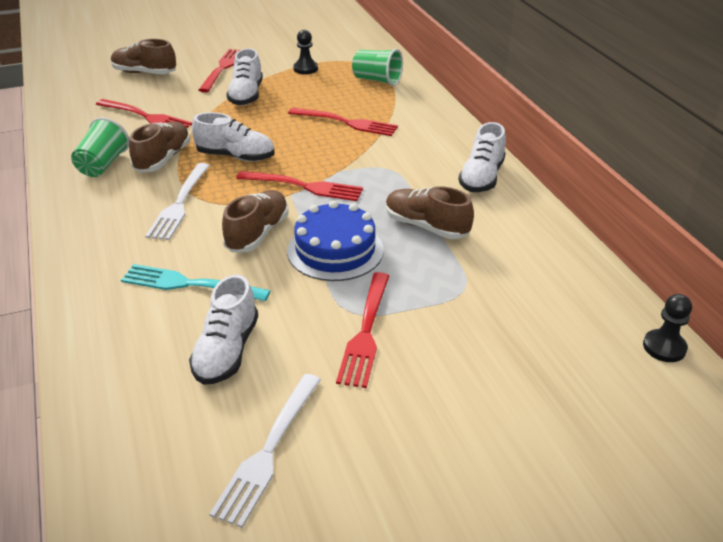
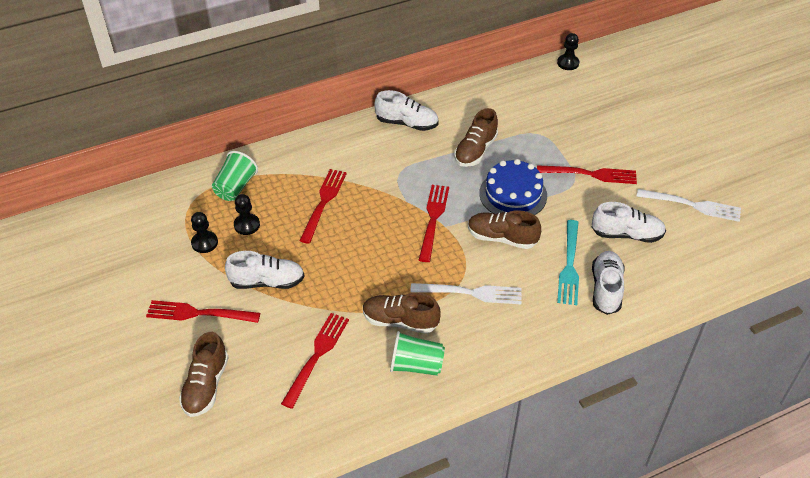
camera: 95 degrees left, 10 degrees up
white shoe [192,112,275,161] -> white shoe moved to [592,251,624,315]
none -> black pawn [234,194,260,235]

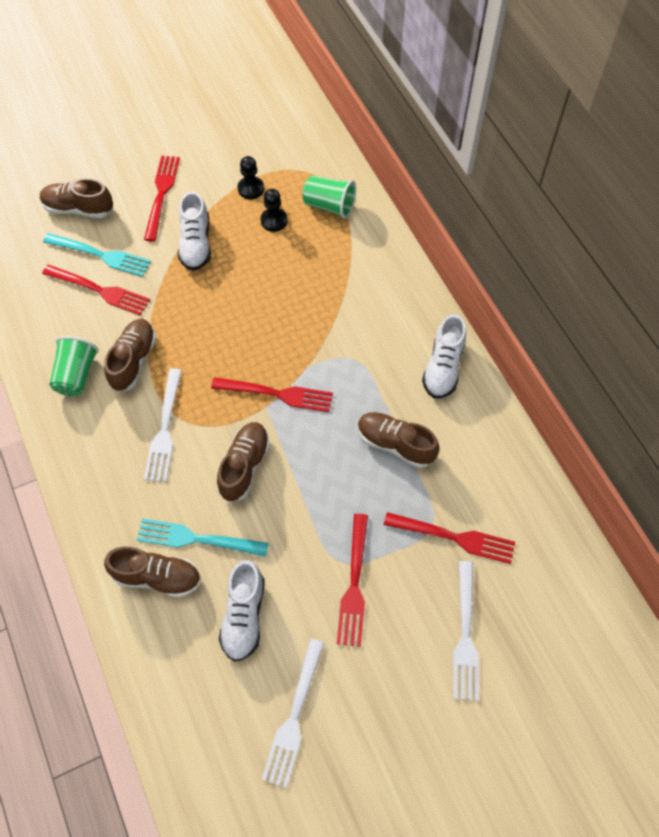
camera: 90 degrees right, 15 degrees up
red fork [299,169,347,244] -> red fork moved to [384,512,515,564]
blue cake [479,159,547,215] -> none
black pawn [557,33,579,70] -> none
white shoe [592,251,624,315] -> brown shoe [104,547,201,598]
none -> turquoise fork [43,233,151,277]
none -> white fork [453,561,479,701]

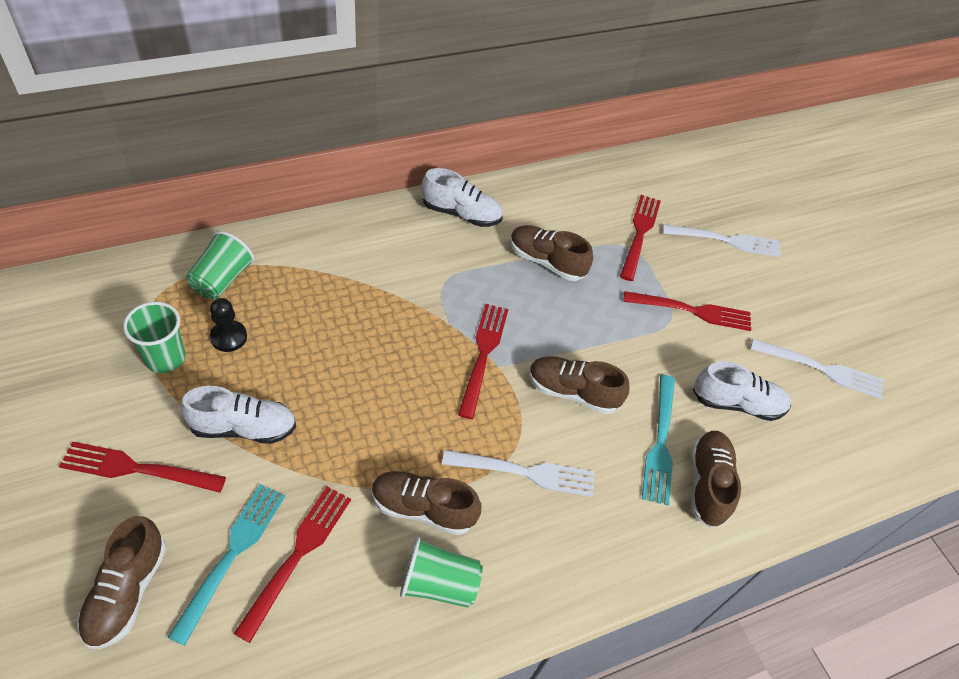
camera: 95 degrees left, 10 degrees down
black pawn [238,156,264,199] -> green cup [123,302,186,373]
brown shoe [358,412,440,468] -> brown shoe turned 90 degrees clockwise [510,225,593,281]

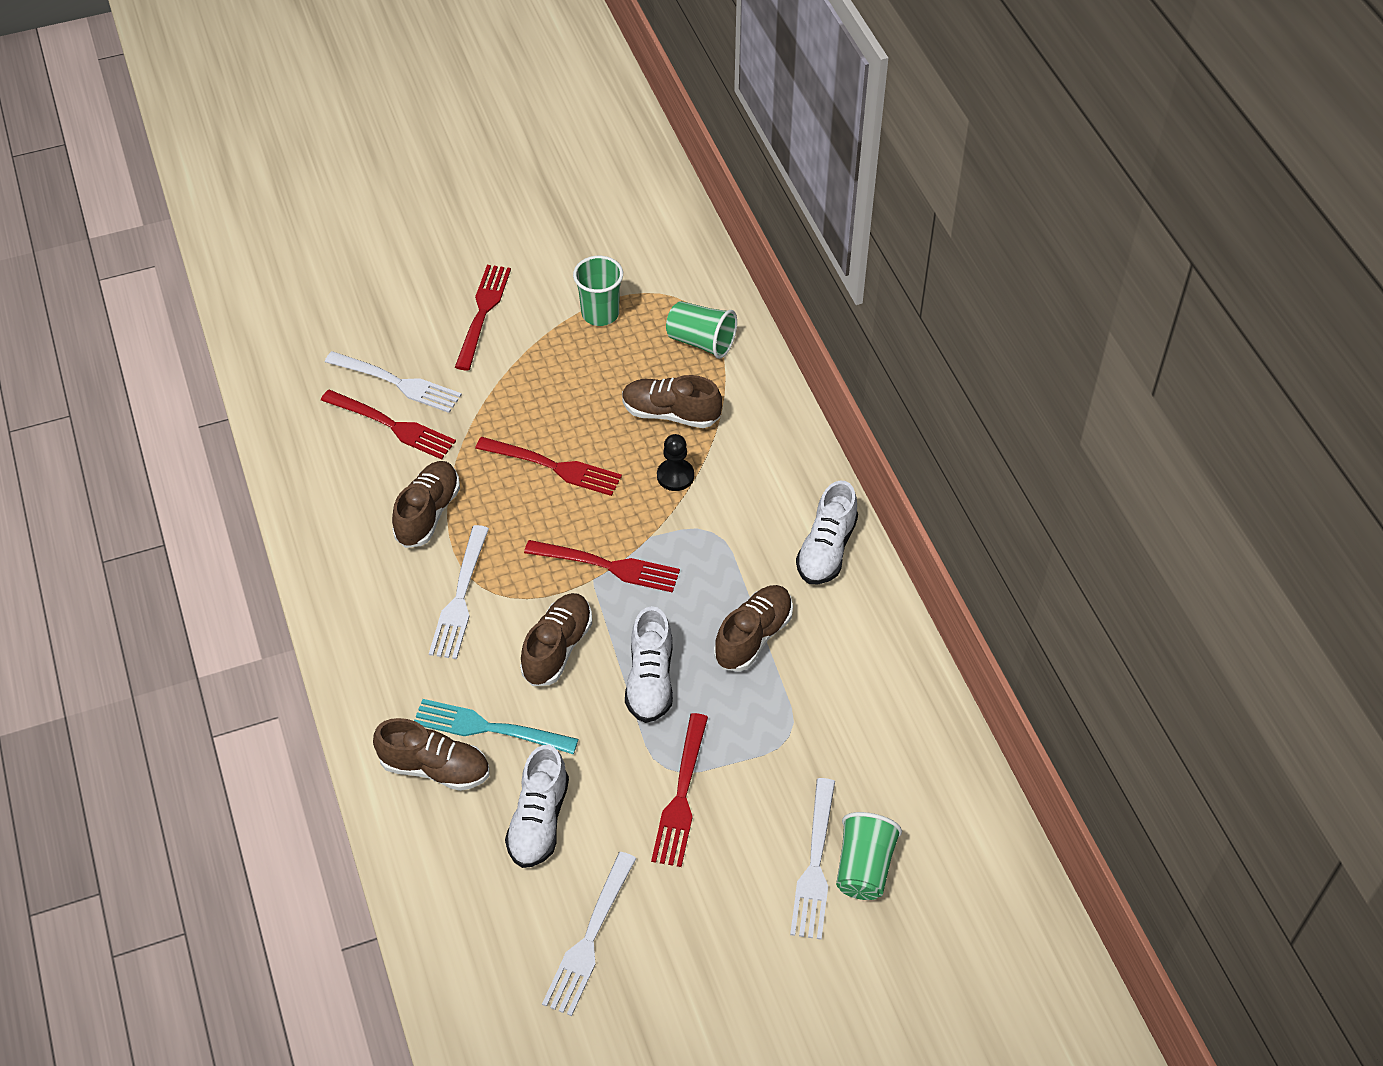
camera: 100 degrees right, 0 degrees up
brown shoe [77,516,166,649] -> brown shoe moved to [622,375,722,428]
turquoise fork [167,484,285,646] -> white fork [325,351,462,413]
white shoe [181,386,296,444] -> white shoe moved to [625,606,673,723]
black pawn [210,298,247,352] -> black pawn moved to [657,434,694,491]
green cup [400,536,483,608] -> green cup moved to [836,812,902,900]
red fork [620,195,661,281] -> red fork moved to [475,437,622,496]

